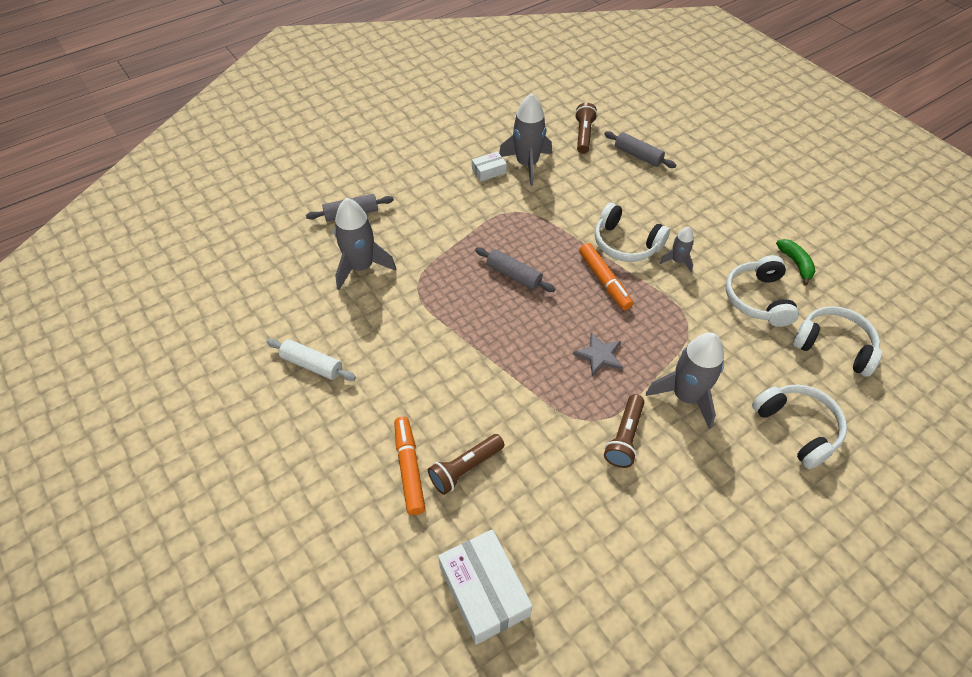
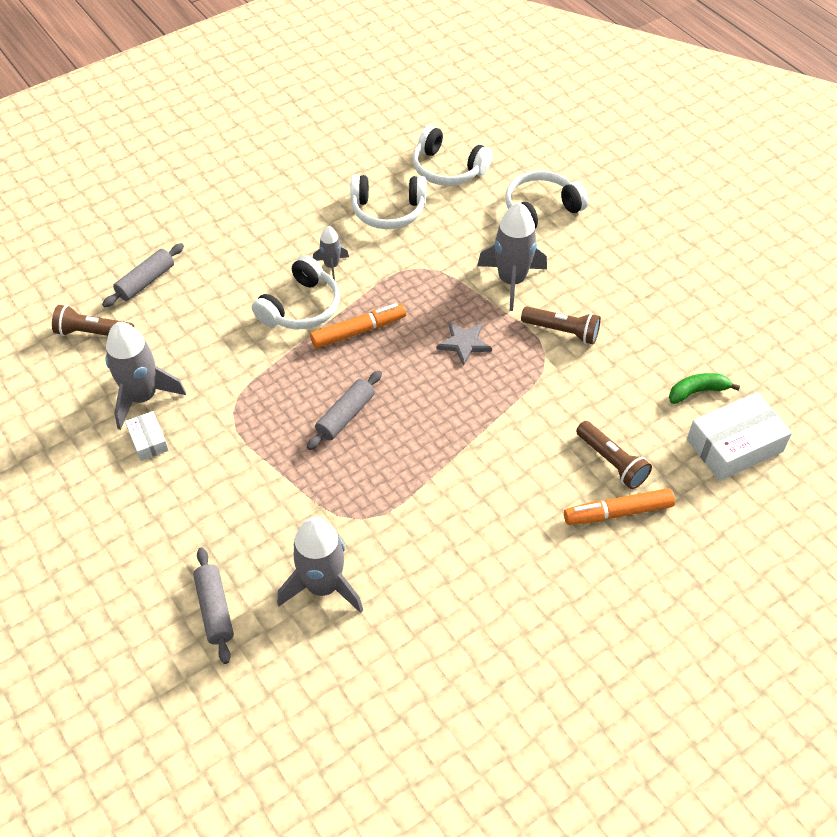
camera: 90 degrees left, 0 degrees up
white rolling pin [267,339,356,381] -> none
green banana [776,239,815,285] -> green banana moved to [669,373,740,404]
white headphones [793,306,882,377] -> white headphones turned 90 degrees counterclockwise [413,125,492,186]

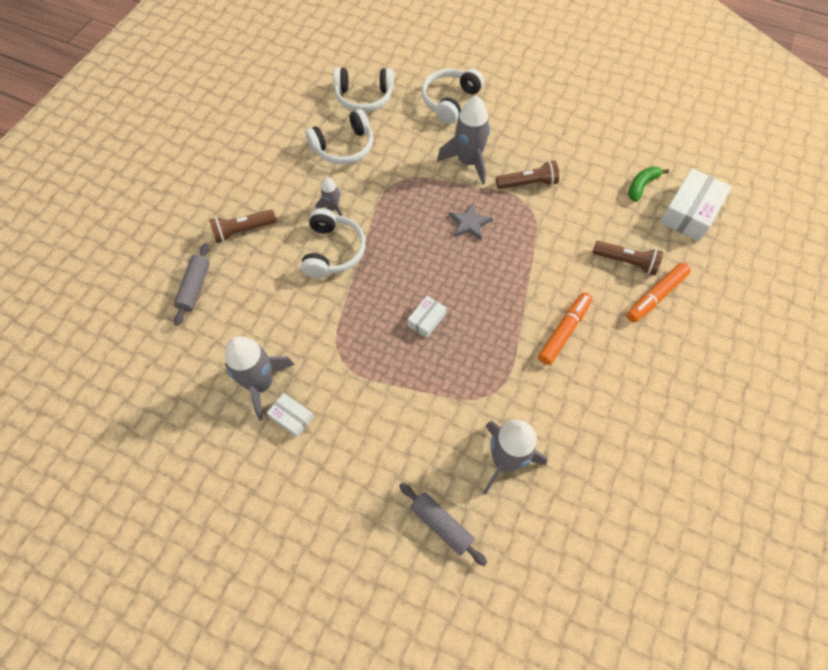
camera: 30 degrees left, 10 degrees up
brown flashlight [52,305,134,336] -> brown flashlight moved to [209,210,276,243]
grey rolling pin [307,370,382,450] -> white box [408,296,447,338]
orange marker [310,303,406,349] -> orange marker moved to [538,292,592,365]

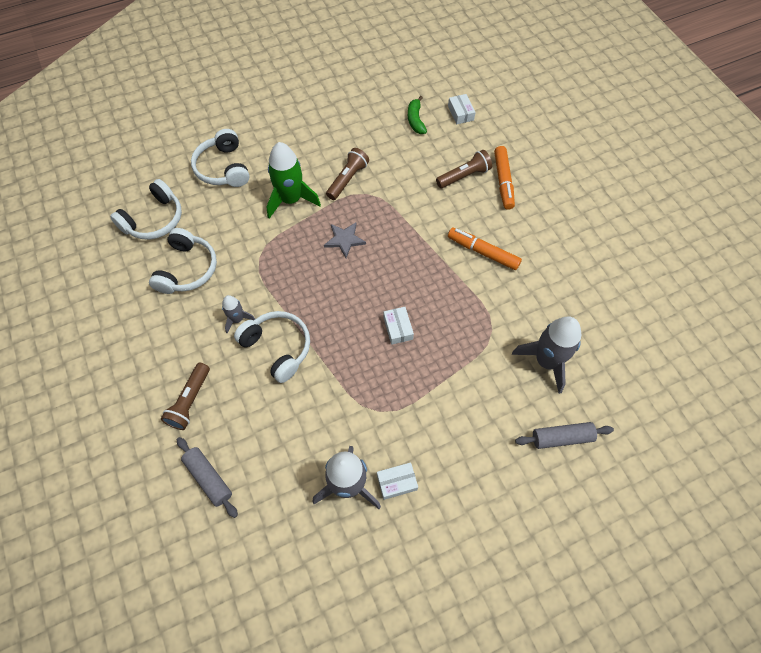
camera: 50 degrees left, 0 degrees up
grey rocket [437,96,490,185] -> green rocket [266,142,321,219]
orange marker [538,292,592,365] -> orange marker turned 45 degrees counterclockwise [448,228,522,270]
white box [660,168,732,242] -> white box [448,94,476,124], size x0.52

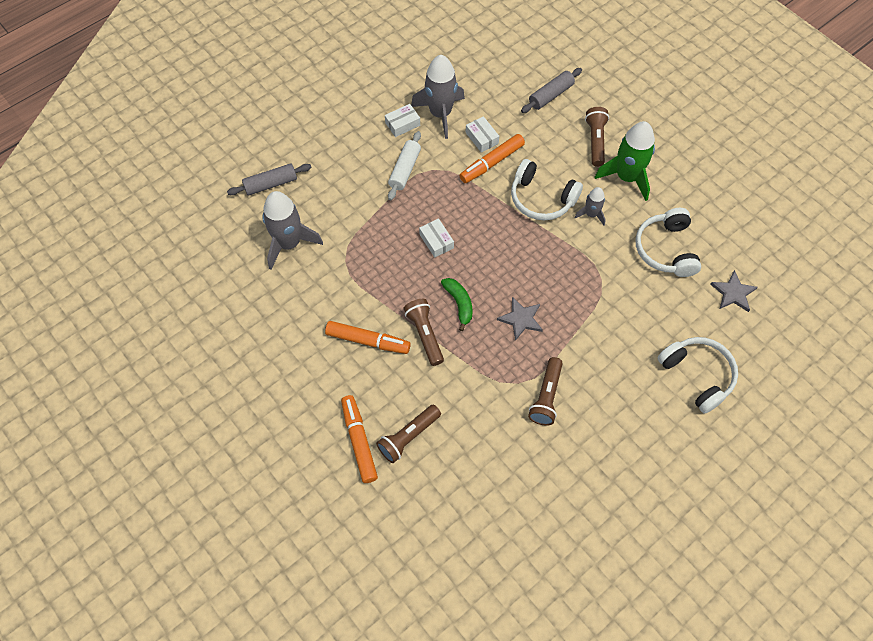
camera: 165 degrees right, 0 degrees up
white headphones [110,179,182,240] -> grey star [710,270,758,312]
grey rolling pin [177,437,238,518] -> grey rolling pin turned 75 degrees counterclockwise [521,68,582,113]
green rocket [266,142,321,219] -> green rocket moved to [594,121,655,201]
green banana [408,96,427,134] -> green banana moved to [441,278,473,331]
white box [448,94,476,124] -> white box moved to [466,116,499,153]
none -> white rolling pin [388,131,421,200]
none -> brown flashlight [403,299,444,366]
none -> orange marker [459,134,525,183]

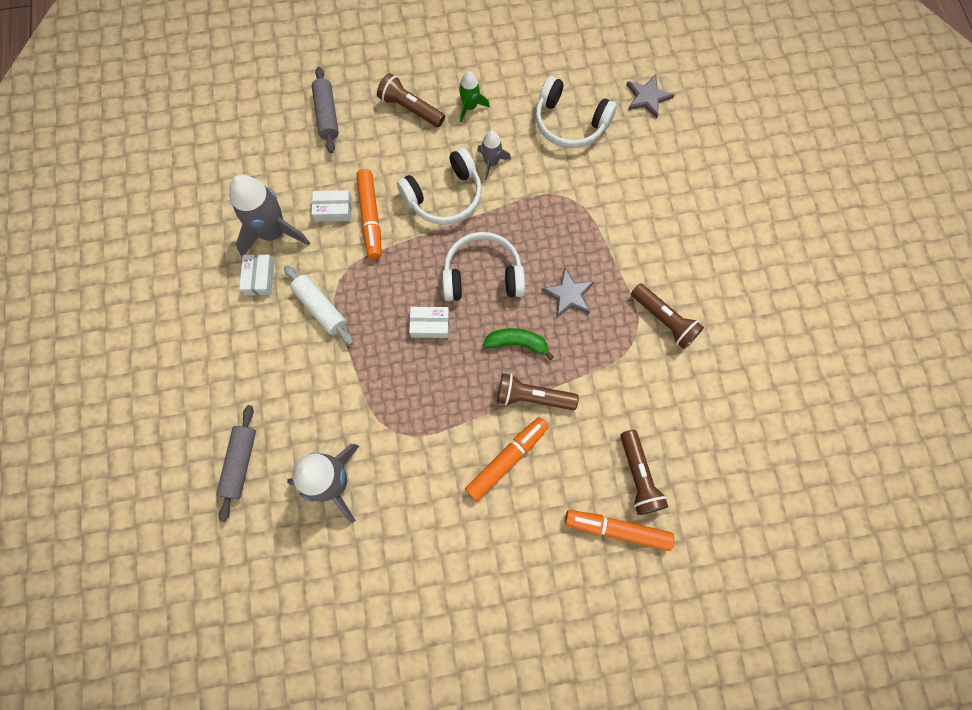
camera: 60 degrees left, 10 degrees up
green rocket [594,121,655,201] -> green rocket [459,71,490,122], size x0.53
white headphones [658,337,738,414] -> white headphones moved to [442,232,525,301]

